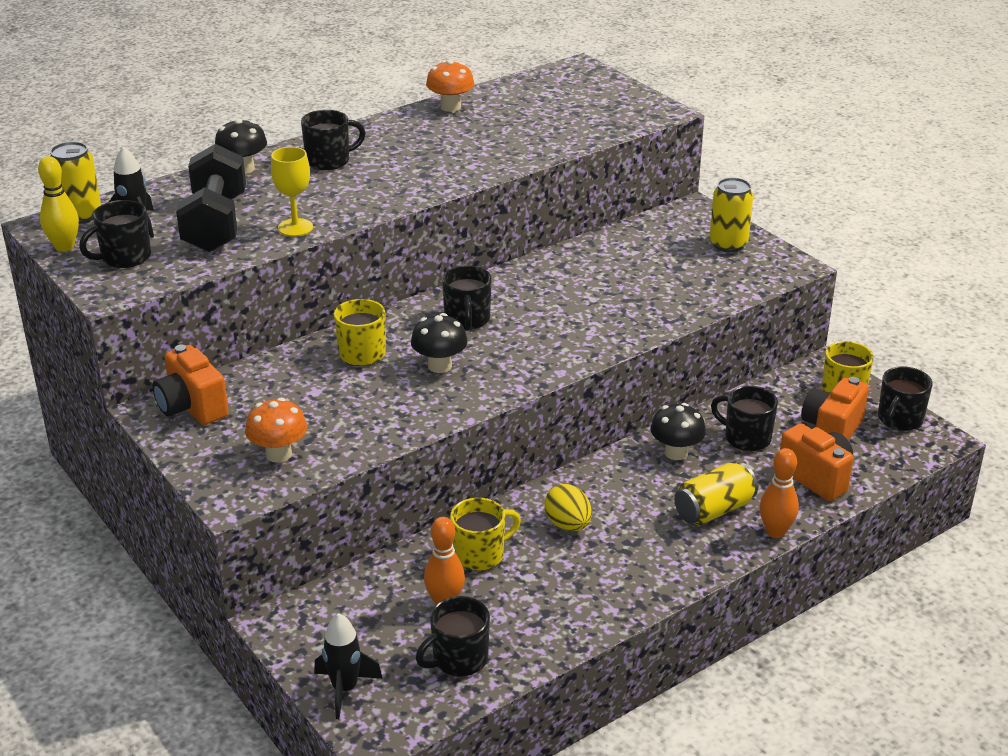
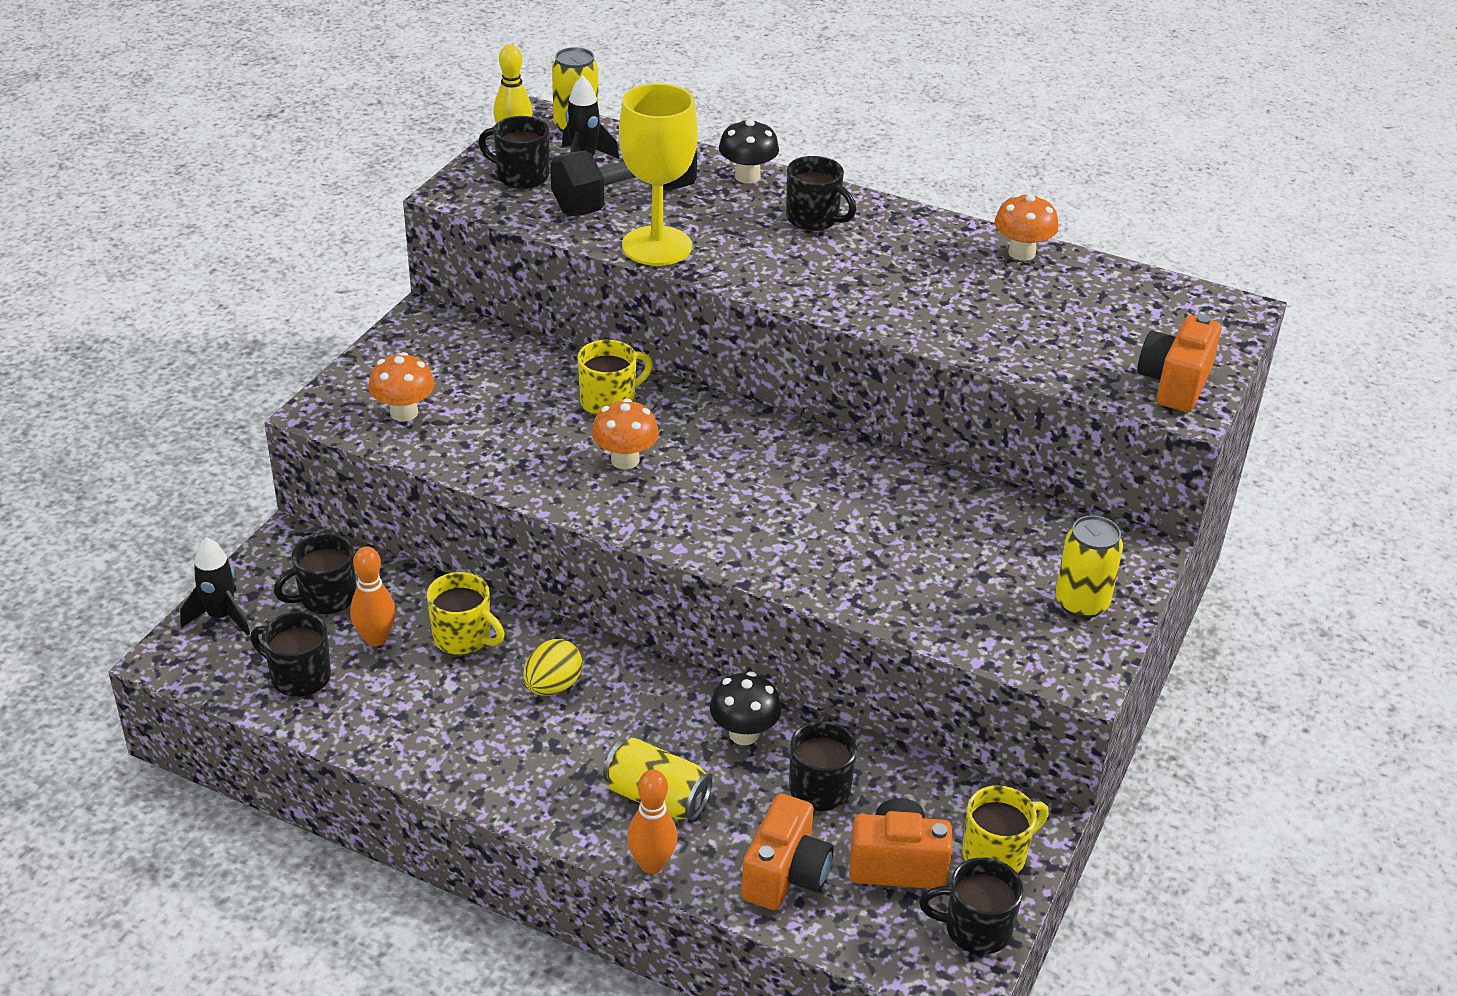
camera: 60 degrees right, 5 degrees up
orange camera [153,345,229,425] -> orange camera moved to [1137,314,1221,412]
yellow goblet [271,147,313,237] -> yellow goblet [619,83,698,266], size x1.74
black mushroom [411,313,468,373] -> orange mushroom [592,399,659,469]
black mug [442,265,492,330] -> black mug moved to [274,533,356,615]

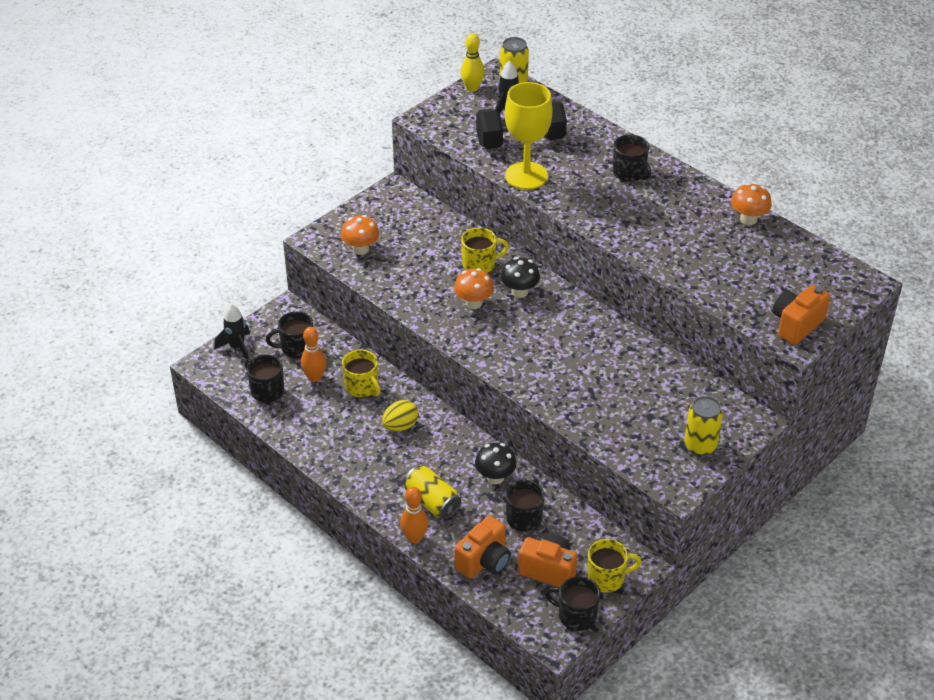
camera: 20 degrees right, 5 degrees up
black mug [479,116,549,189] -> none
black mushroom [719,120,779,183] -> black mushroom moved to [501,257,540,298]

